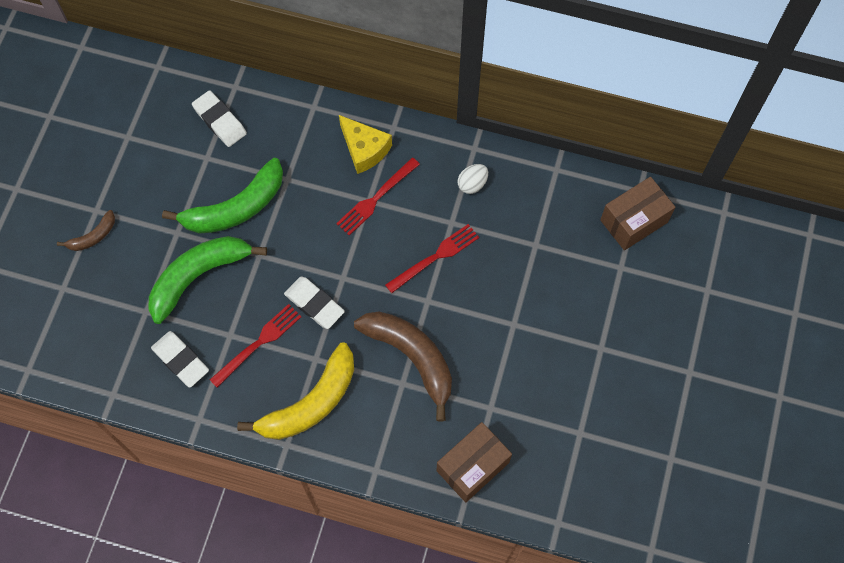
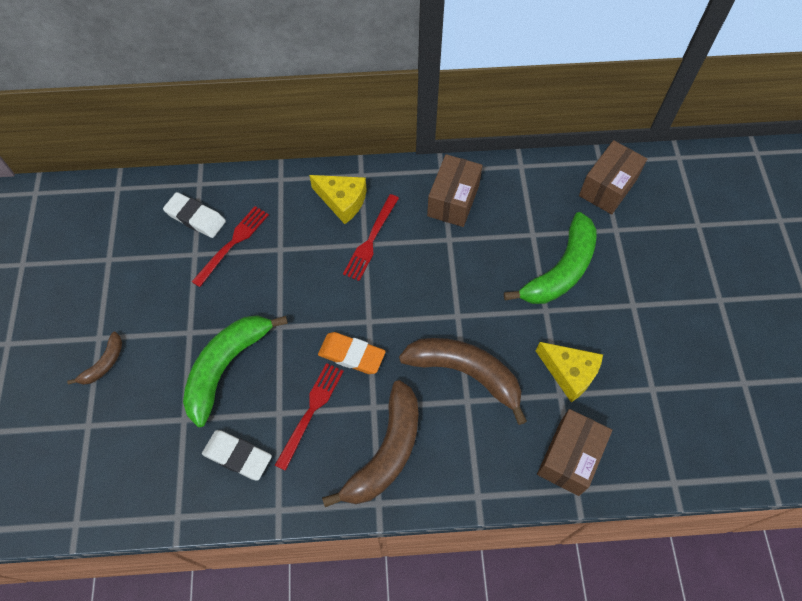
camera: 20 degrees left, 5 degrees down
green banana [162,158,283,234] -> green banana moved to [504,212,596,304]
yellow banana [237,343,354,440] -> brown banana [322,380,418,507]
white eraser [284,277,345,329] -> orange eraser [318,332,386,374]
red fork [385,224,479,293] -> red fork moved to [192,206,269,287]
white egg [458,164,488,194] -> brown box [427,154,483,227]
none -> yellow cheese [536,342,603,402]

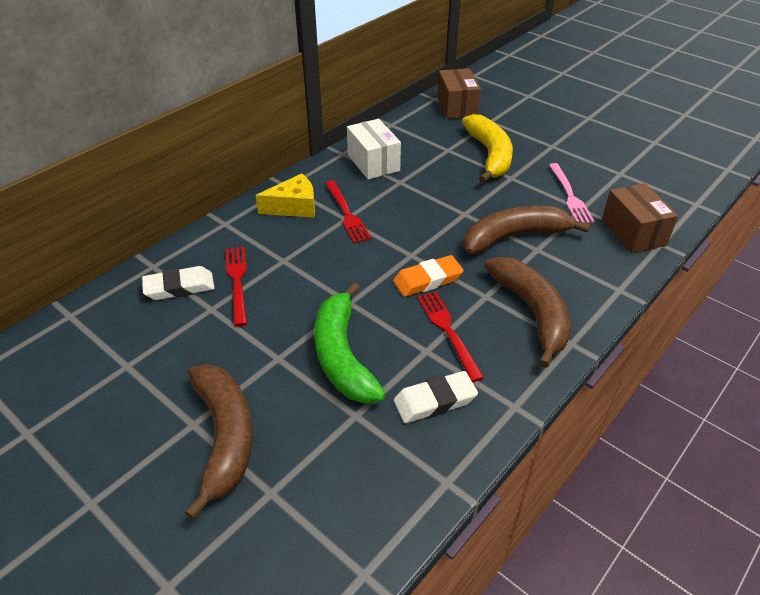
camera: 45 degrees left, 20 degrees down
brown banana [67,332,122,385] -> brown banana [184,364,253,520], size x2.05
brown box [427,154,483,227] -> white box [347,119,401,180]
green banana [504,212,596,304] -> yellow banana [462,114,513,183]
yellow cheese [536,342,603,402] -> pink fork [549,163,595,223]

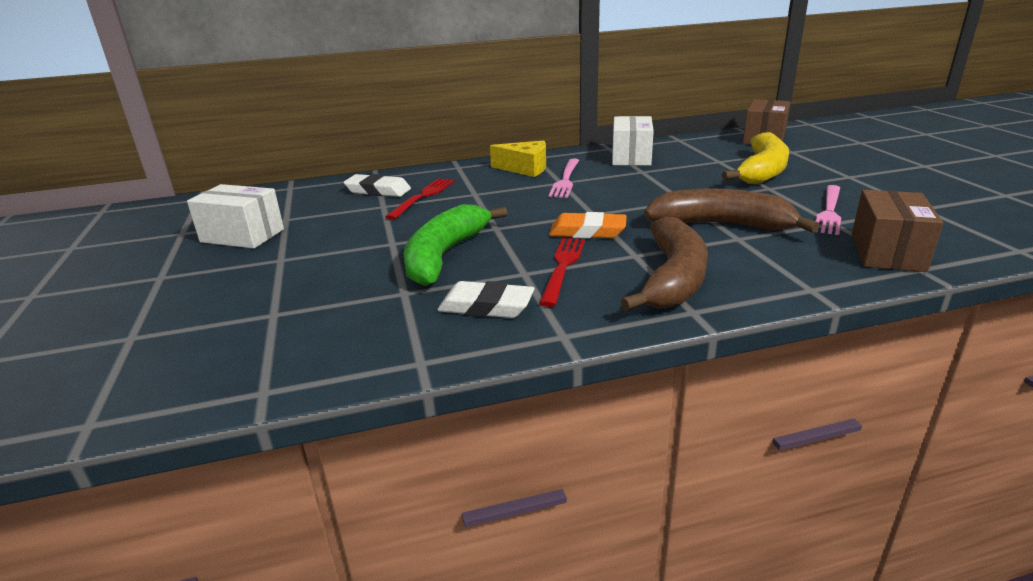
camera: 35 degrees right, 15 degrees down
brown banana [184,364,253,520] -> none
red fork [325,181,372,243] -> pink fork [548,159,579,198]
none -> white box [187,184,284,248]

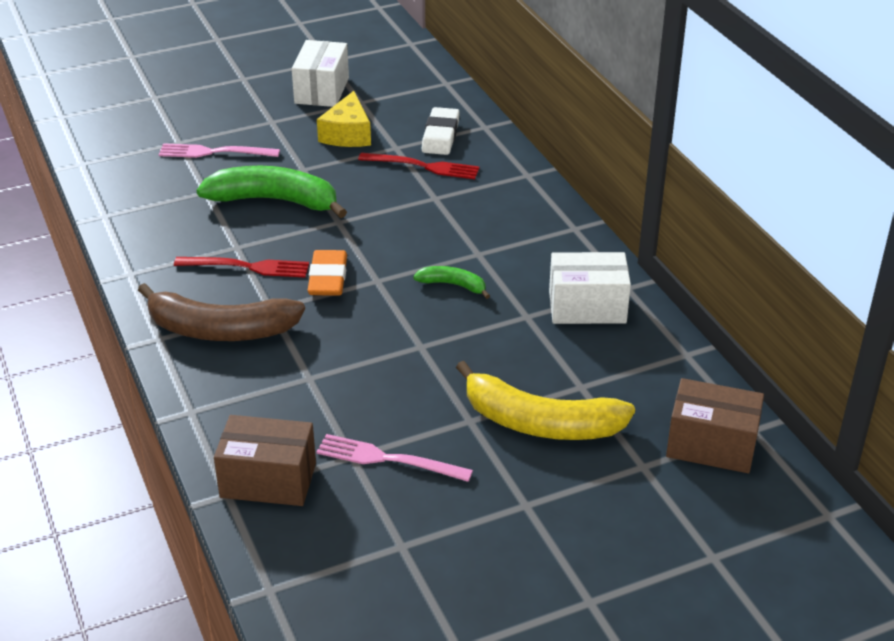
camera: 80 degrees right, 10 degrees up
white eraser [437,281,535,318] -> none
yellow cheese [490,141,546,177] -> yellow cheese moved to [317,91,371,147]
pink fork [548,159,579,198] -> pink fork moved to [159,143,280,158]
brown banana [644,189,819,233] -> none
none -> green banana [413,266,490,299]

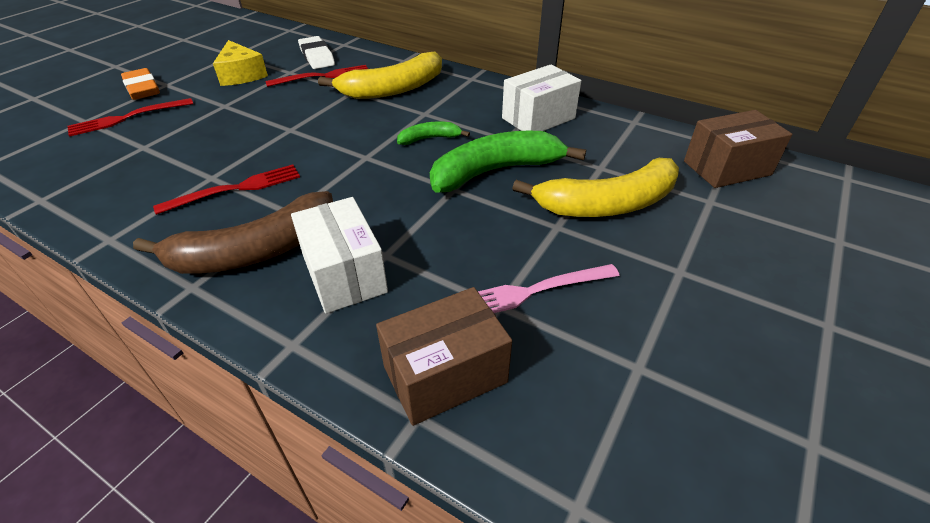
camera: 35 degrees left, 5 degrees up
pink fork [159,143,280,158] -> red fork [68,98,193,137]
green banana [196,166,347,218] -> green banana moved to [430,131,586,193]
white box [292,40,349,107] -> white box moved to [291,197,388,314]
orange eraser [308,250,347,296] -> orange eraser moved to [121,68,160,100]
none -> yellow banana [318,51,442,99]

